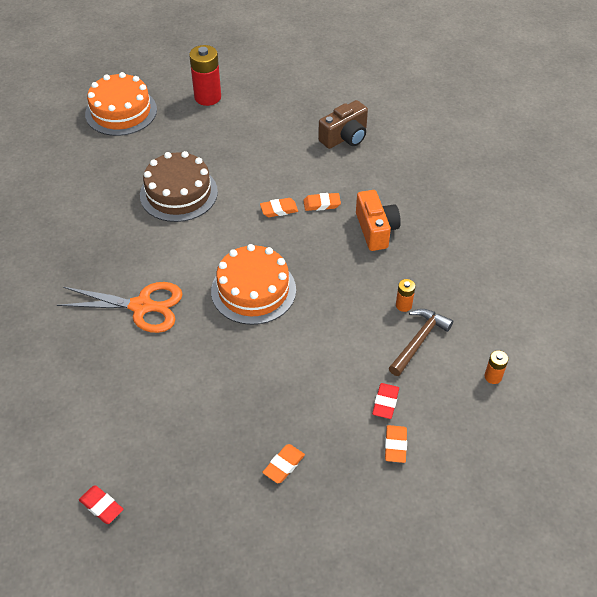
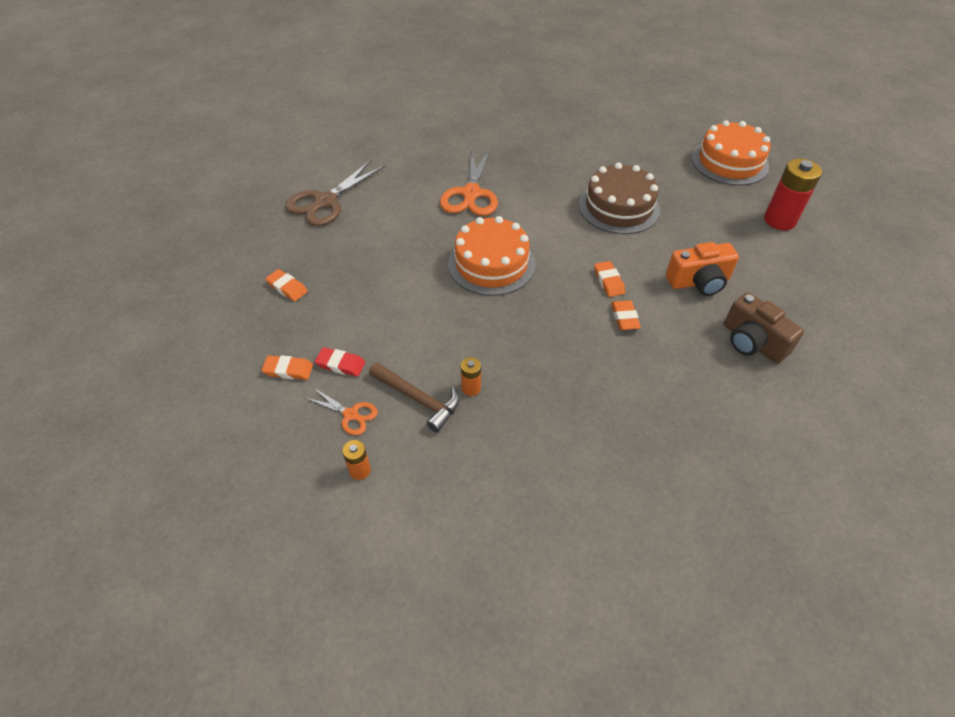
camera: 90 degrees right, 0 degrees up
red eraser [79,486,123,524] -> none
orange camera [356,190,401,251] -> orange camera moved to [666,242,739,296]
none -> brown scissors [285,160,385,226]
none -> orange scissors [306,388,378,435]

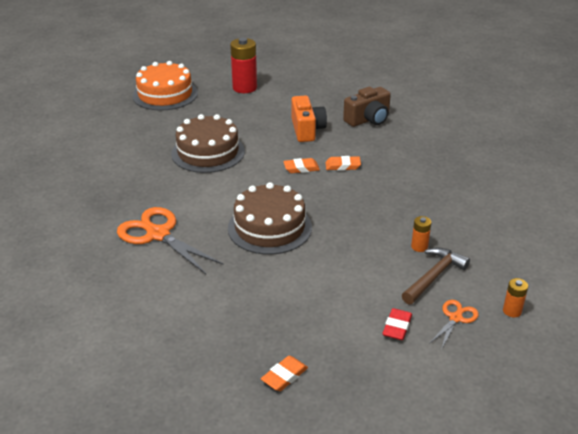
camera: 85 degrees left, 15 degrees down
orange eraser [261,355,313,380] -> none
brown scissors [285,160,385,226] -> none
orange scissors [440,147,498,216] -> orange scissors turned 150 degrees counterclockwise [117,207,223,274]
orange cake [448,216,535,296] -> brown cake [228,182,312,255]

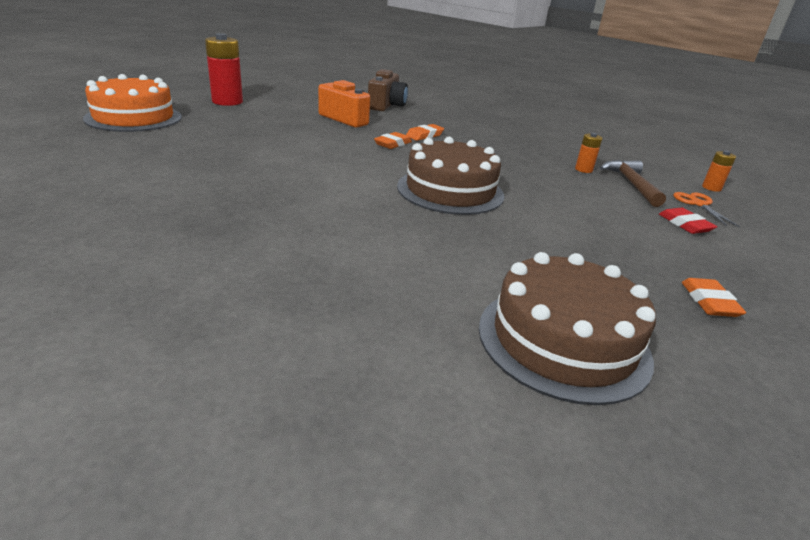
camera: 45 degrees left, 5 degrees down
orange scissors [117,207,223,274] -> none
brown cake [171,114,245,173] -> brown cake moved to [479,252,656,405]

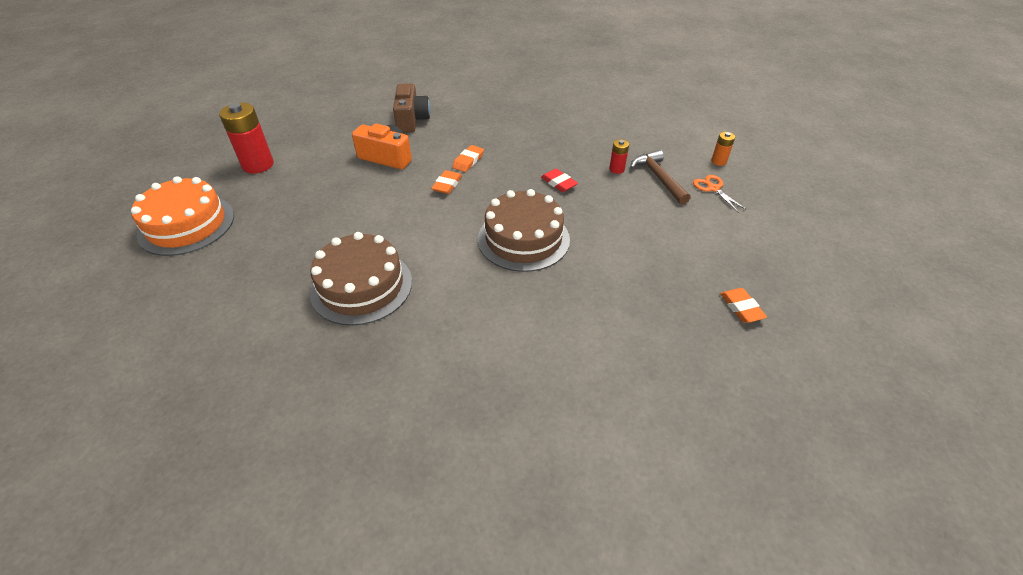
camera: 15 degrees left, 15 degrees up
brown cake [479,252,656,405] -> brown cake moved to [310,232,412,326]
orange battery [575,133,602,173] -> red battery [609,139,629,174]
red eraser [659,208,717,234] -> red eraser moved to [541,169,578,192]

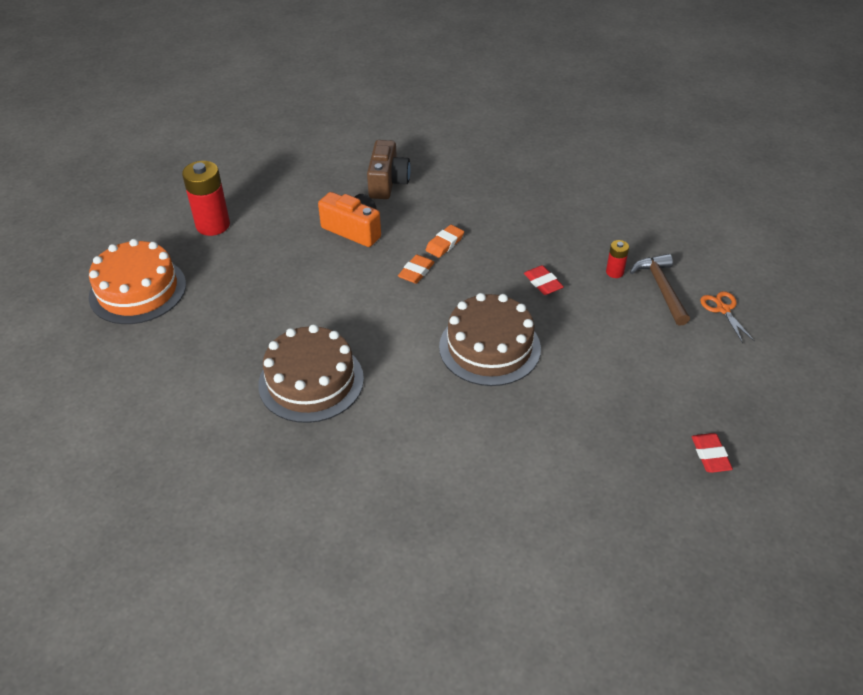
camera: 10 degrees right, 0 degrees up
orange battery [711,132,735,166] -> none
orange eraser [720,288,767,323] -> red eraser [692,433,733,473]

